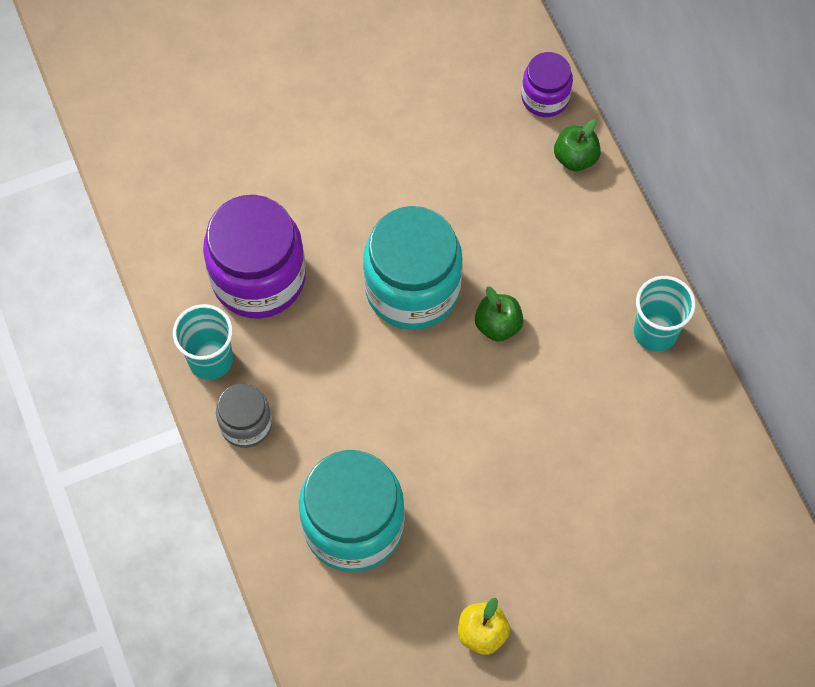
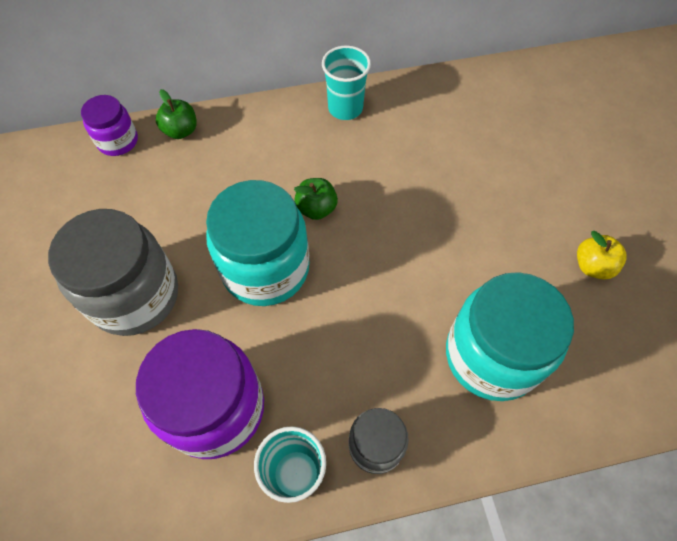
camera: 80 degrees left, 5 degrees down
none -> grey jar [48,209,178,336]

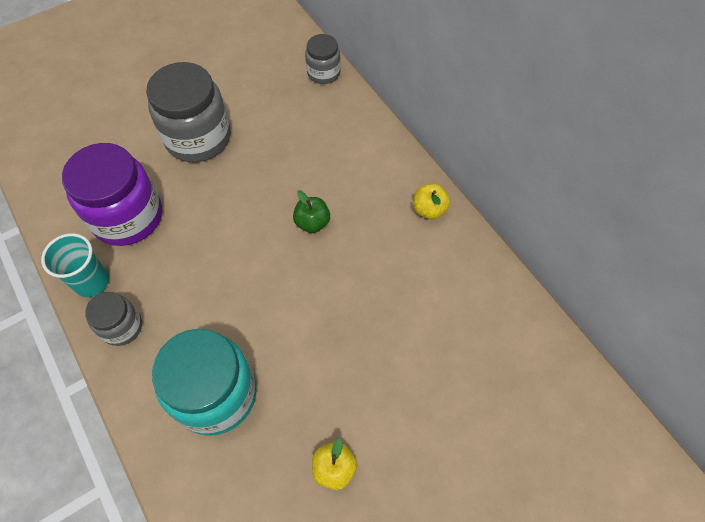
camera: 70 degrees right, 0 degrees up
purple jar [81,95,138,156] -> grey jar [305,34,341,84]
green apple [156,89,197,139] -> none
turquoise jar [206,180,310,306] -> none
turquoise cup [322,46,371,120] -> yellow apple [413,184,450,219]

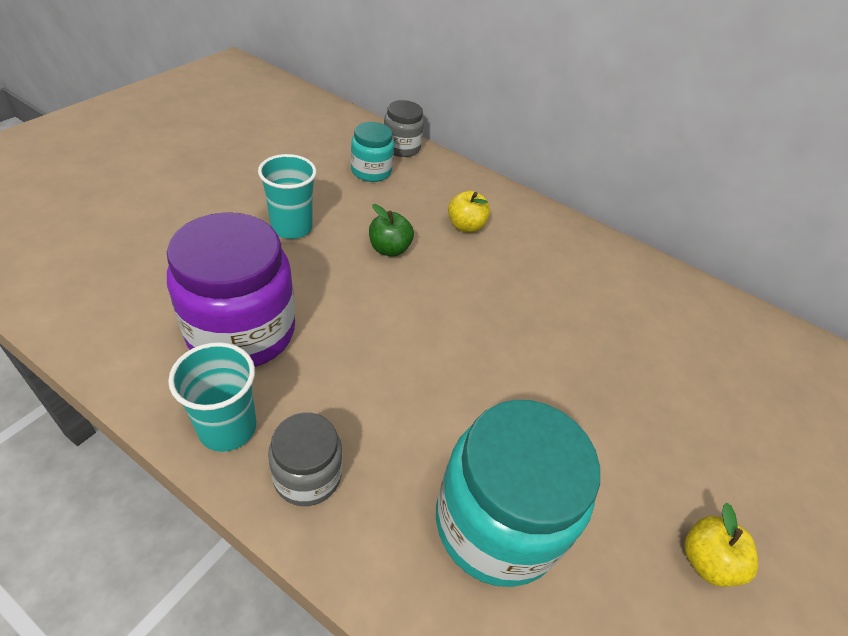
camera: 30 degrees left, 15 degrees down
grey jar [146,62,231,162] -> turquoise cup [258,154,317,239]
green apple [293,190,330,233] -> green apple moved to [369,204,414,256]
yellow apple [413,184,450,219] -> yellow apple moved to [448,191,490,233]
none -> turquoise jar [351,122,394,182]

